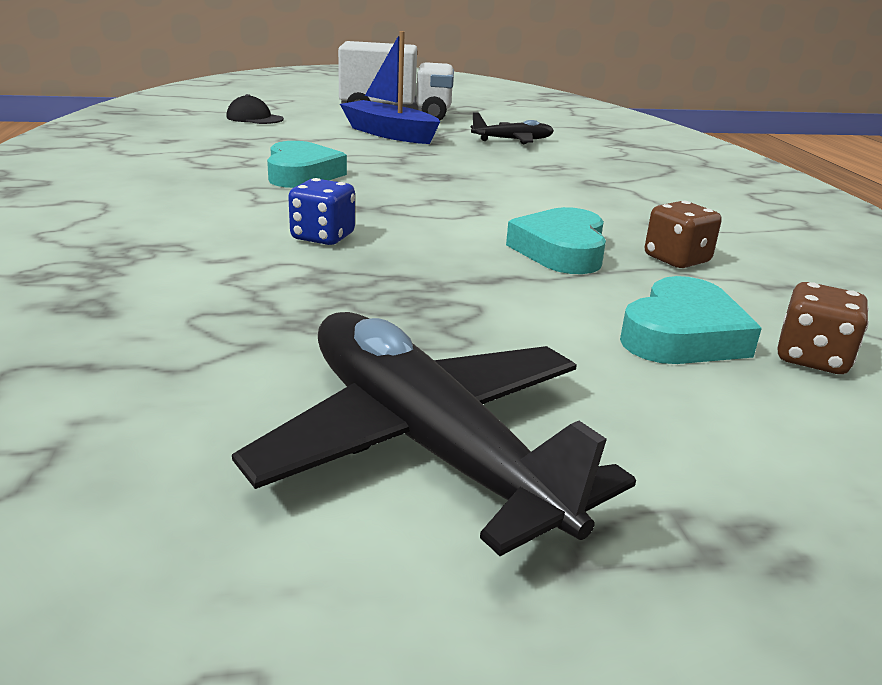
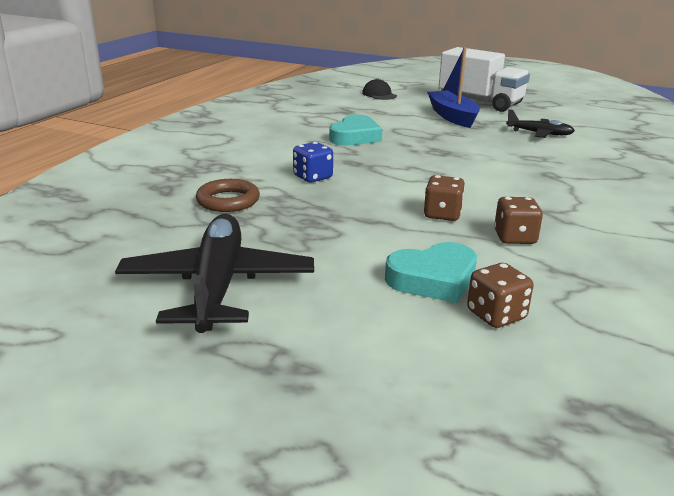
camera: 35 degrees right, 0 degrees up
turquoise heart [506,207,606,274] -> brown dice [424,175,465,221]
none -> brown ring [196,179,260,212]

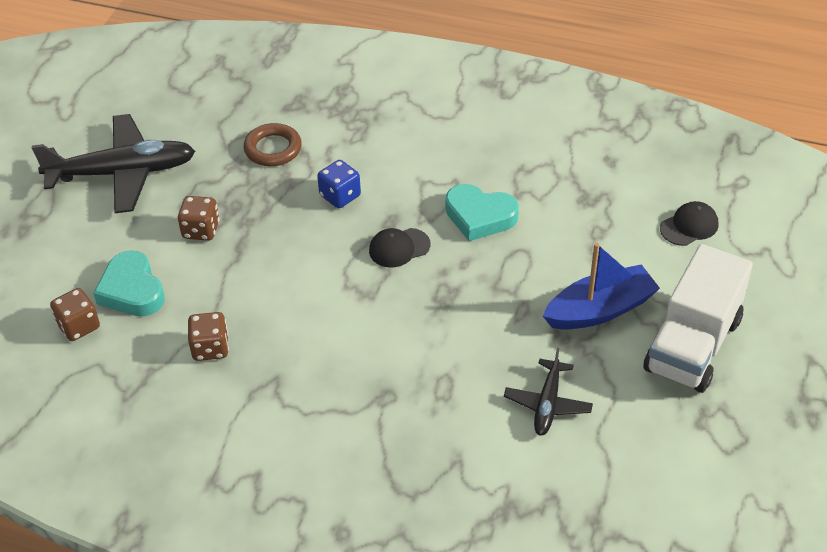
camera: 85 degrees right, 20 degrees up
brown dice [424,175,465,221] -> brown dice moved to [178,196,219,241]
none -> black cap [369,228,430,267]

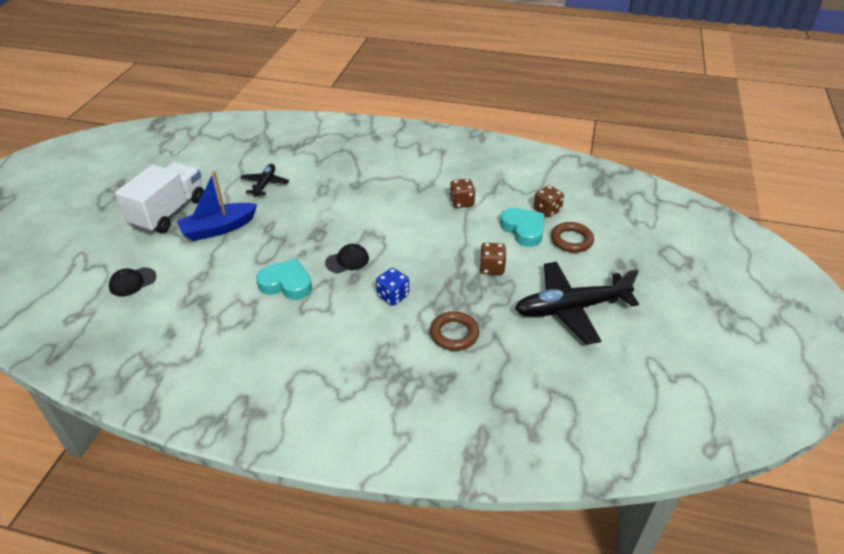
camera: 175 degrees right, 5 degrees down
none -> brown ring [551,222,594,253]

